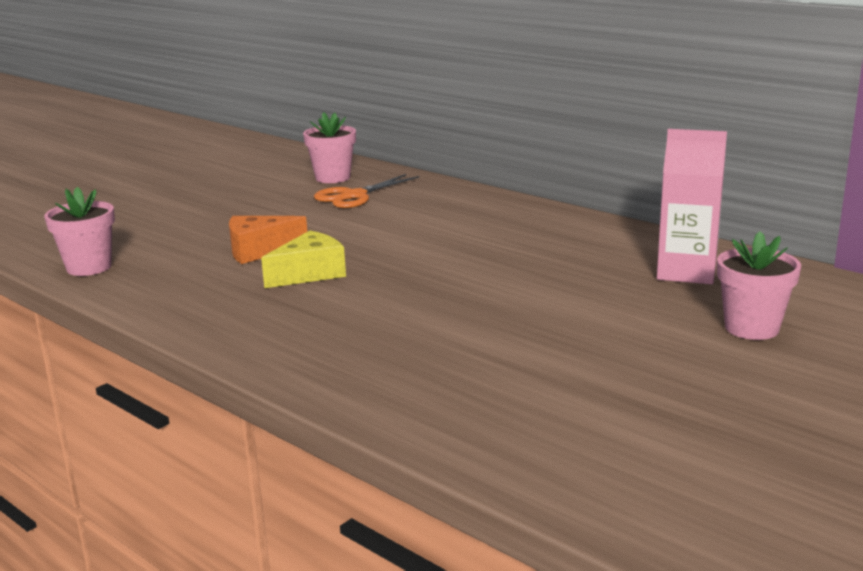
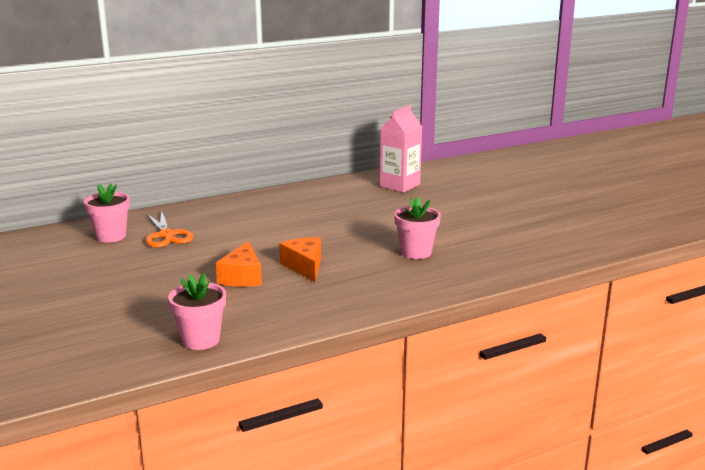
camera: 70 degrees left, 0 degrees up
yellow cheese [261,231,346,288] -> orange cheese [279,237,321,282]
pink flower pot [717,231,801,340] -> pink flower pot moved to [394,197,441,259]

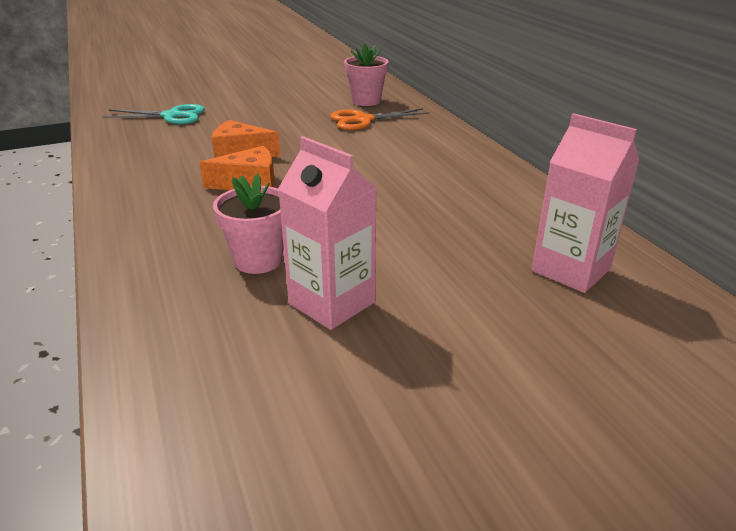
camera: 95 degrees right, 10 degrees up
pink flower pot [168,273,226,350] -> none
none -> turquoise scissors [103,104,205,124]
none -> pink carton [278,136,376,330]

